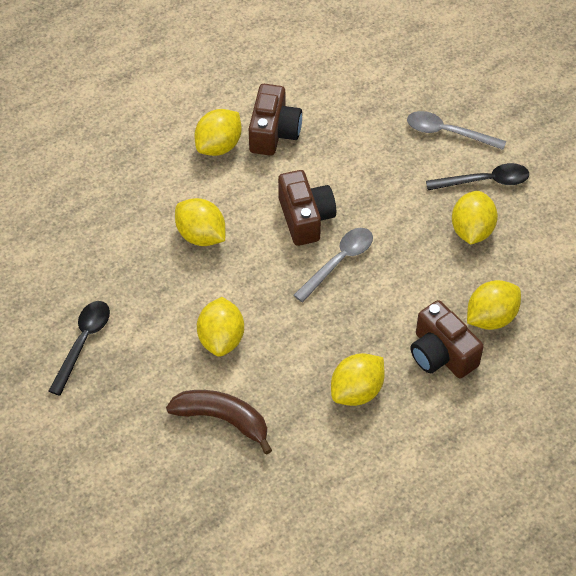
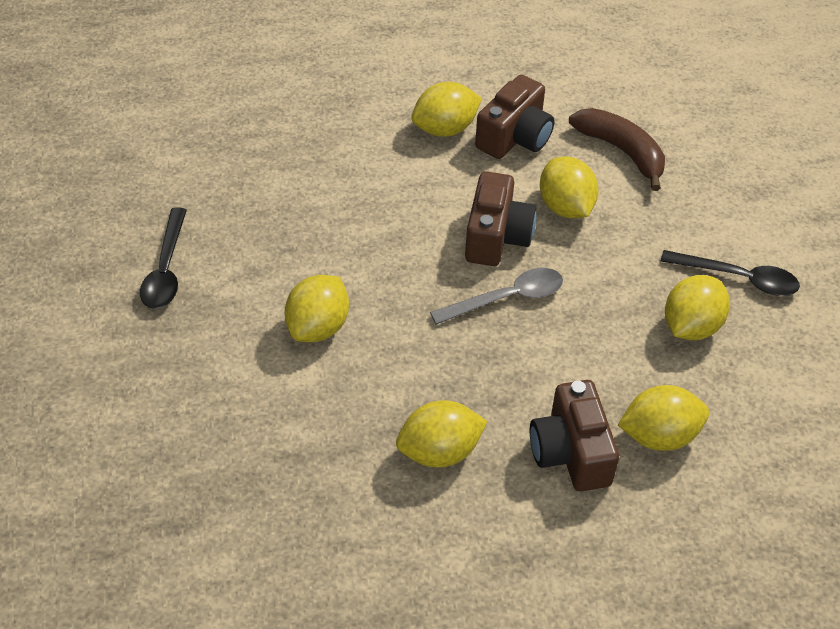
camera: 25 degrees right, 5 degrees down
black spoon [49,301,110,396] -> black spoon turned 135 degrees clockwise [140,207,187,309]
brown banana [166,390,272,455] -> brown banana moved to [569,108,665,191]
yellow lemon [175,198,225,246] -> yellow lemon moved to [540,157,599,218]
grey spoon [407,111,506,150] -> none

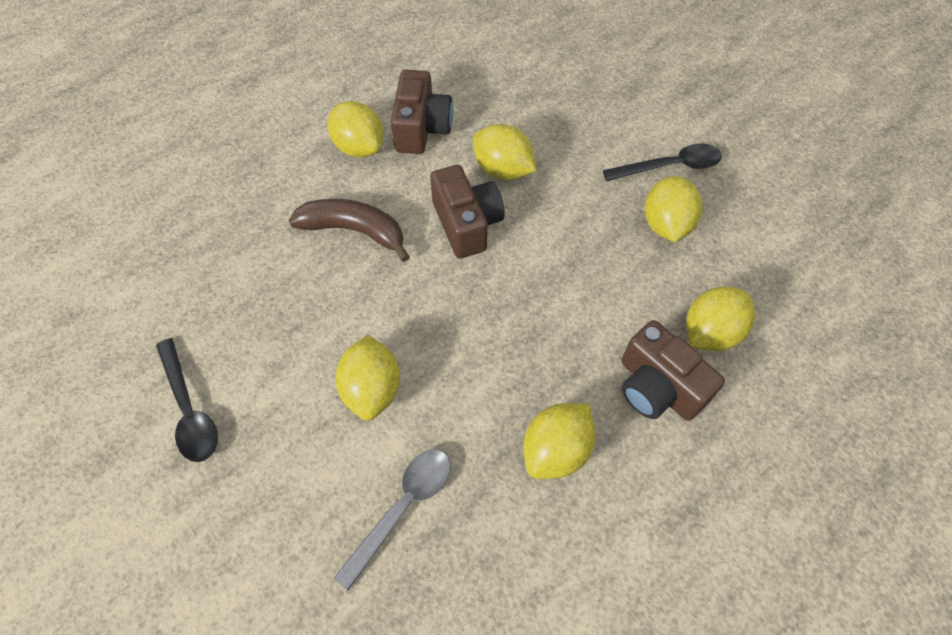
camera: 30 degrees left, 10 degrees up
yellow lemon [411,82,482,137] -> yellow lemon turned 75 degrees counterclockwise [328,101,383,158]
grey spoon [430,268,563,325] -> grey spoon moved to [334,449,450,591]
brown banana [569,108,665,191] -> brown banana moved to [288,199,410,262]

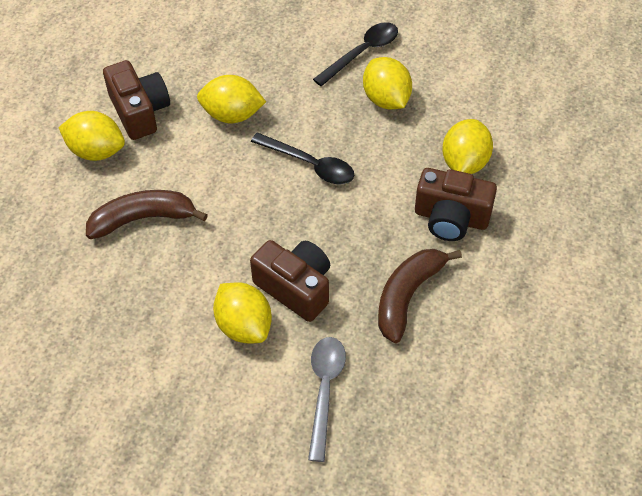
camera: 30 degrees left, 5 degrees down
black spoon [156,338,218,462] -> black spoon moved to [251,133,354,185]
brown camera [430,165,505,258] -> brown camera moved to [250,240,330,322]
yellow lemon [523,403,596,479] -> brown banana [378,249,462,343]

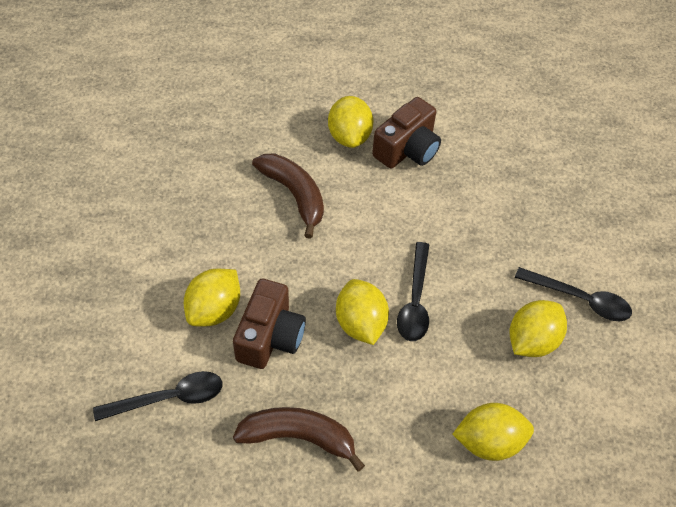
camera: 65 degrees right, 0 degrees up
yellow lemon [197,75,266,123] -> yellow lemon moved to [336,279,389,345]
grey spoon [308,337,346,462] -> black spoon [93,371,223,421]
brown camera [415,168,497,241] -> none

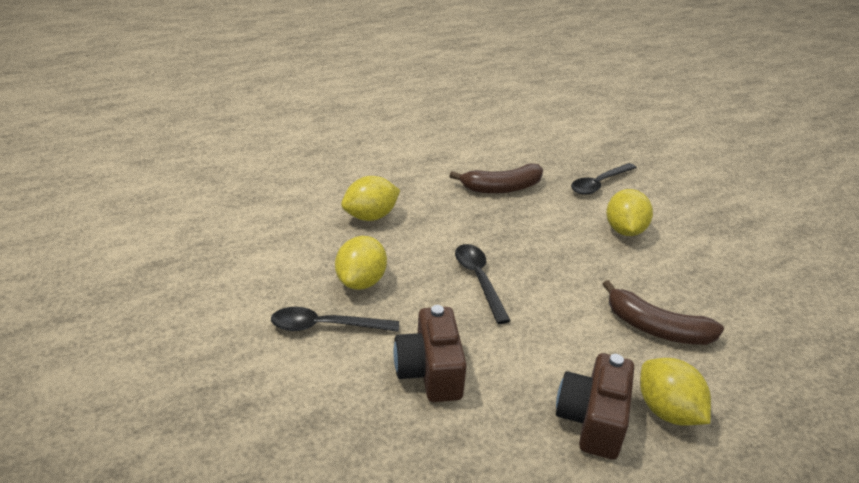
camera: 155 degrees right, 20 degrees down
brown camera [233,279,306,369] -> brown camera moved to [394,305,467,402]
yellow lemon [336,279,389,345] -> none

